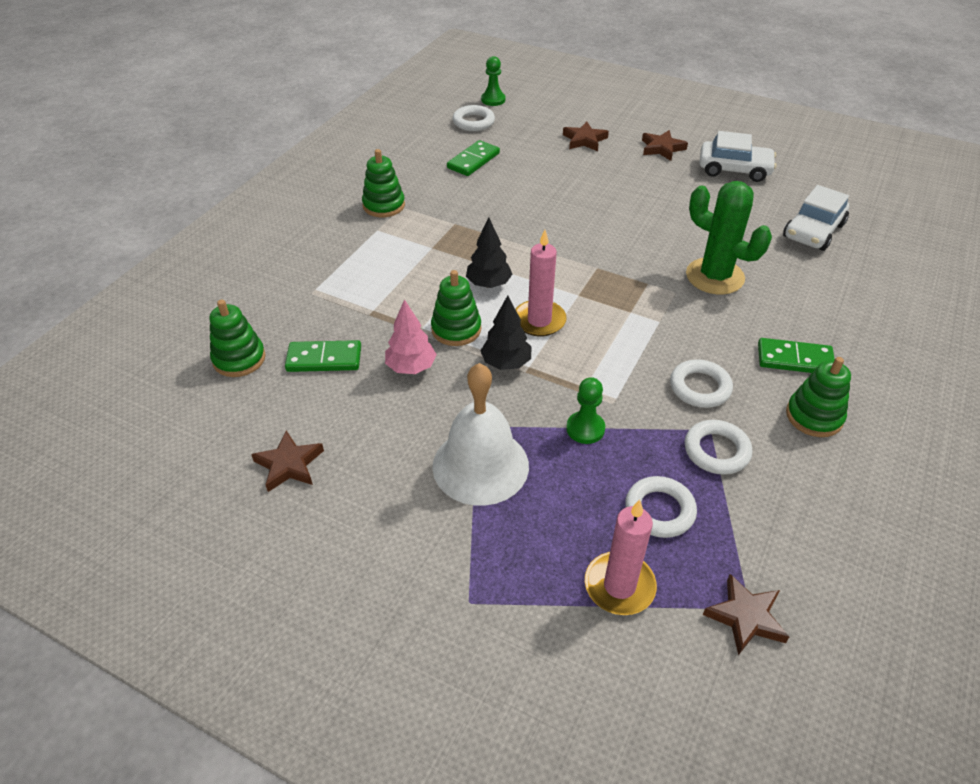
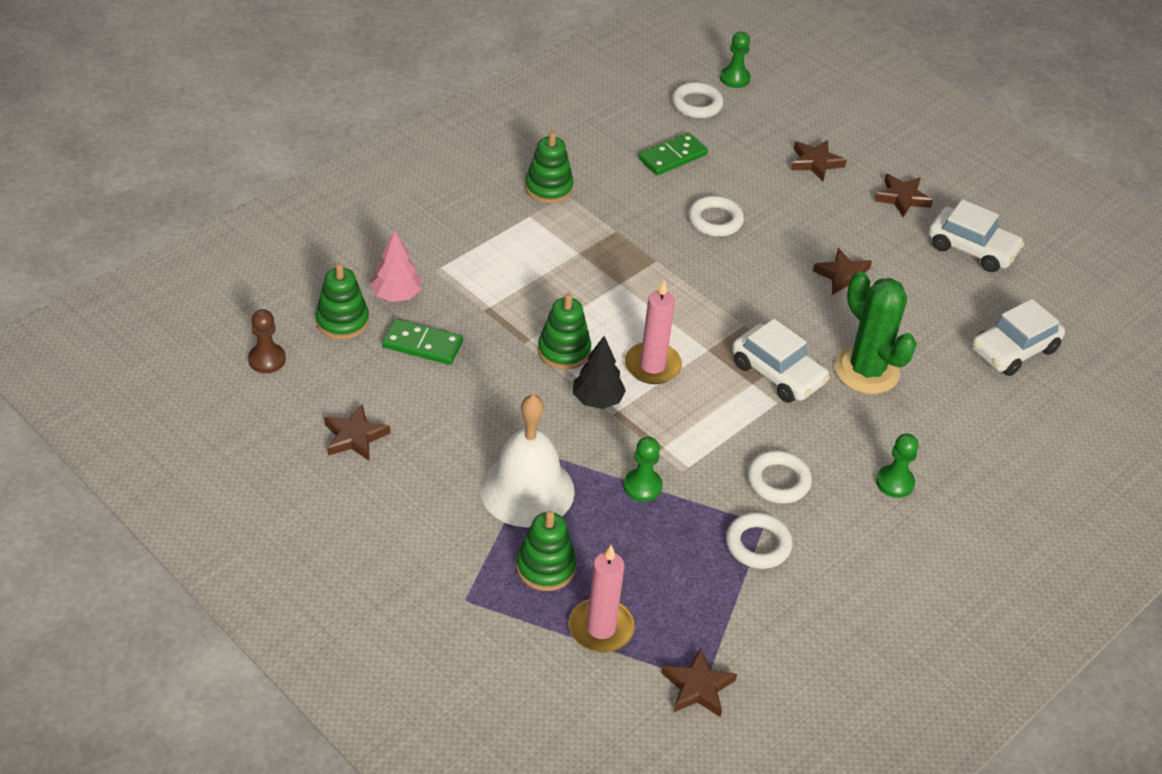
camera: 15 degrees right, 0 degrees up
pink tree [385,299,437,374] -> pink tree moved to [370,230,421,302]
black tree [466,218,512,288] -> none
white ring [625,476,697,538] -> white ring moved to [688,196,744,237]
green domino [758,338,835,373] -> green pawn [876,433,919,498]
green stacking toy [786,357,851,437] -> green stacking toy moved to [516,511,576,591]
none -> brown pawn [248,309,286,373]
none -> white car [732,319,830,403]
none -> brown star [813,248,872,295]

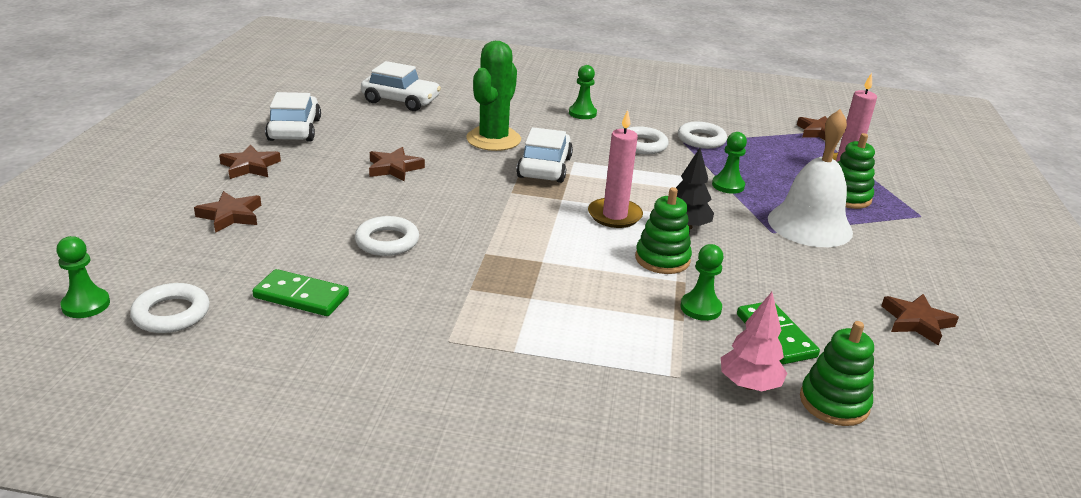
camera: 125 degrees left, 15 degrees down
brown pawn [248,309,286,373] -> none
green stacking toy [525,131,574,204] -> none
none -> green pawn [680,244,724,321]

